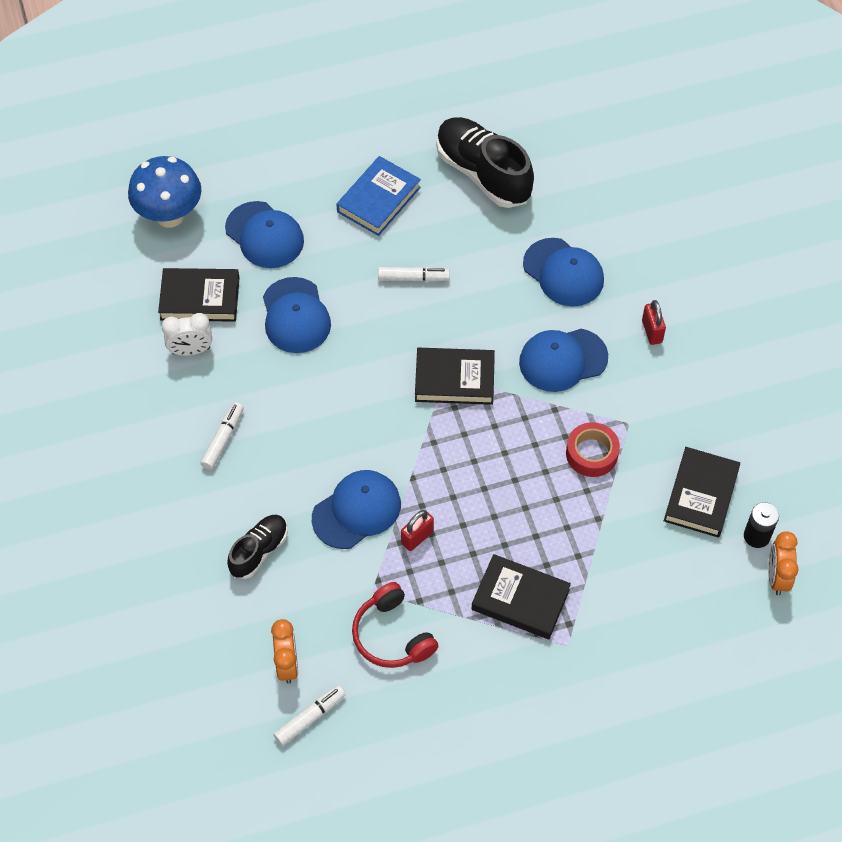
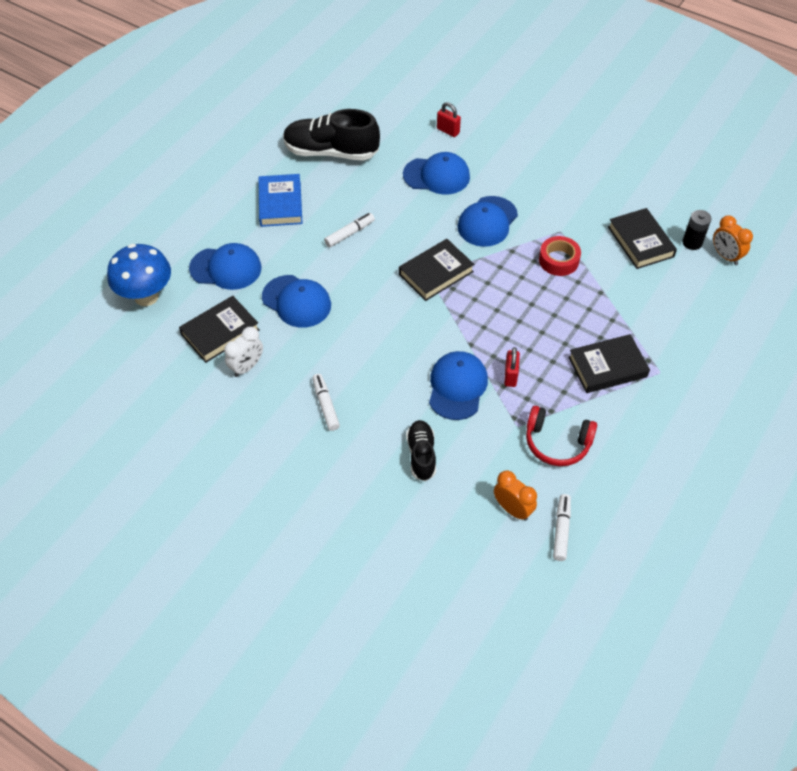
camera: 40 degrees left, 5 degrees down
red padlock [642,300,666,345] -> red padlock moved to [437,102,461,137]

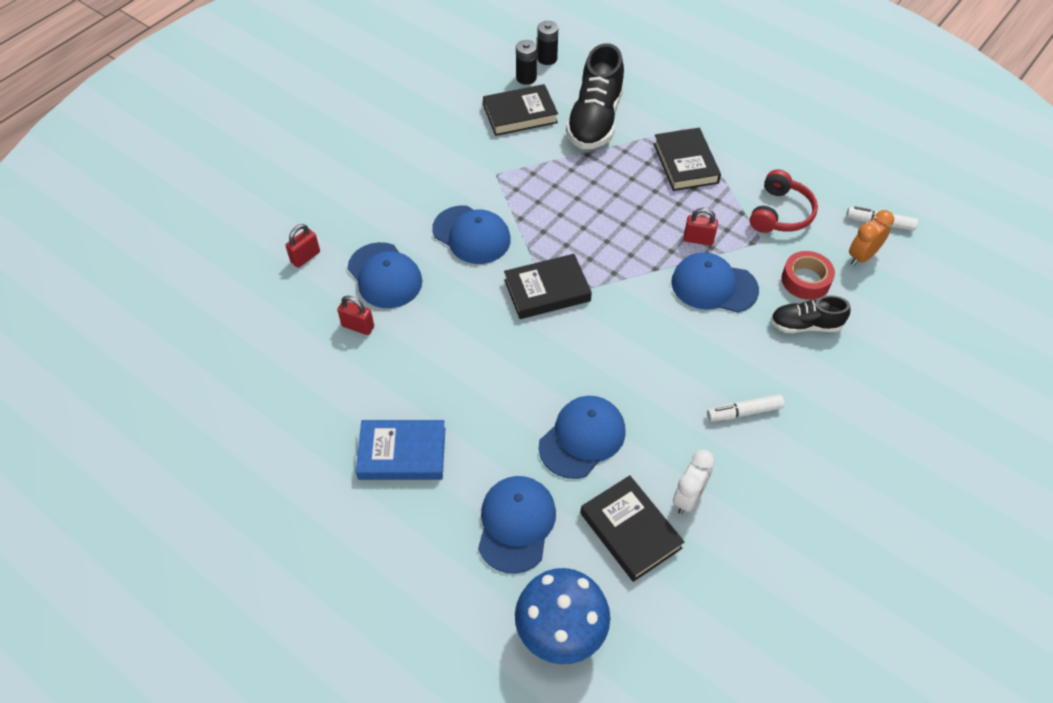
camera: 85 degrees left, 0 degrees up
white clock [224,327,263,377] -> white clock turned 75 degrees clockwise [673,450,715,514]
black shoe [283,109,380,161] -> black shoe moved to [566,43,624,149]
white marker [324,213,375,247] -> none
black book [399,239,474,301] -> black book turned 75 degrees counterclockwise [504,254,592,319]
blue cap [403,152,470,195] -> blue cap turned 135 degrees clockwise [348,242,422,308]
red tape [539,236,581,276] -> red tape moved to [782,251,835,300]
orange clock [713,215,753,265] -> black battery [537,21,558,65]
none -> red padlock [337,296,374,335]

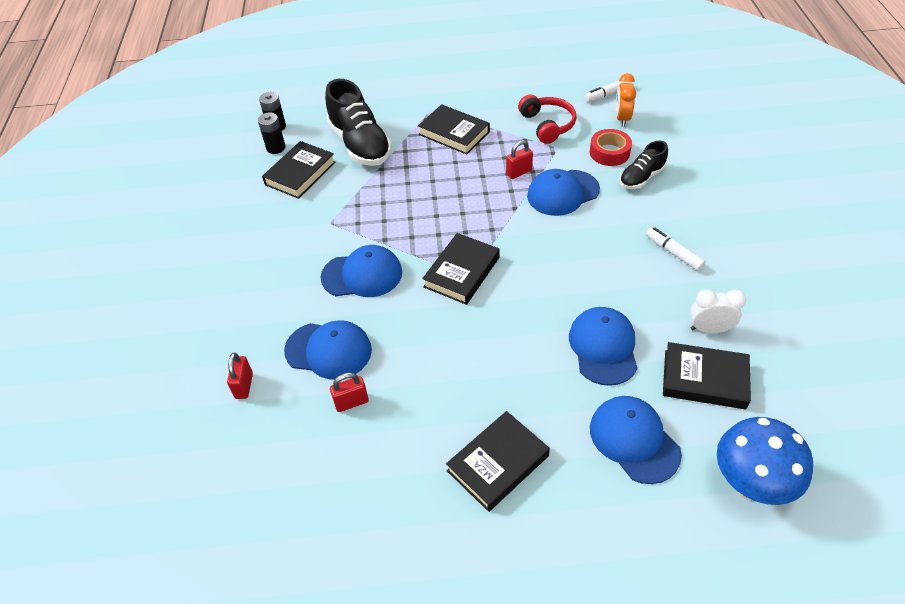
camera: 40 degrees left, 5 degrees down
blue book [356,420,445,480] -> black book [446,411,550,512]
white clock [673,450,715,514] -> white clock turned 75 degrees counterclockwise [690,289,746,334]
white marker [707,394,785,422] -> white marker turned 105 degrees clockwise [646,227,706,271]

